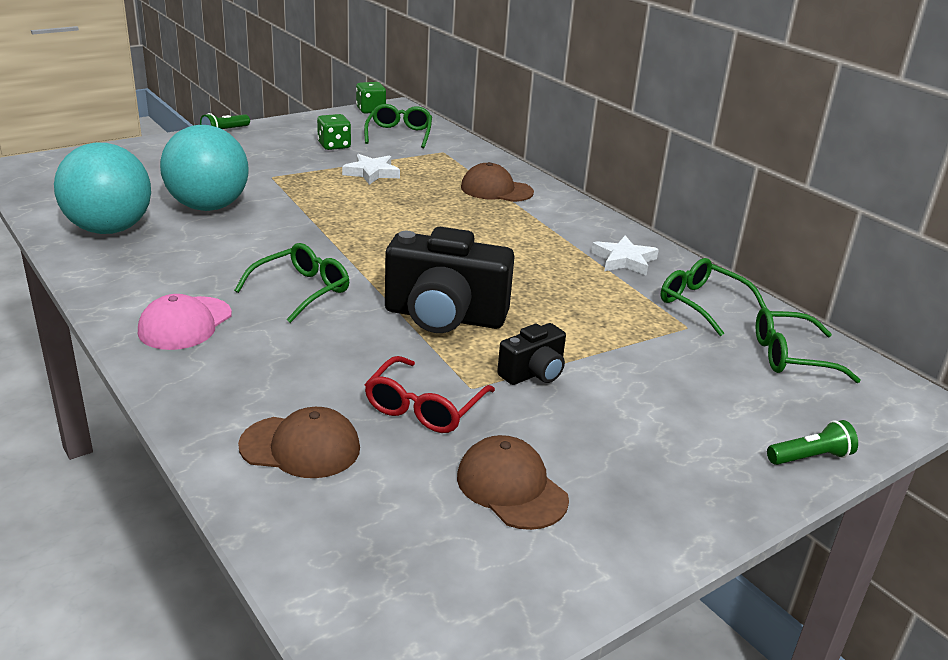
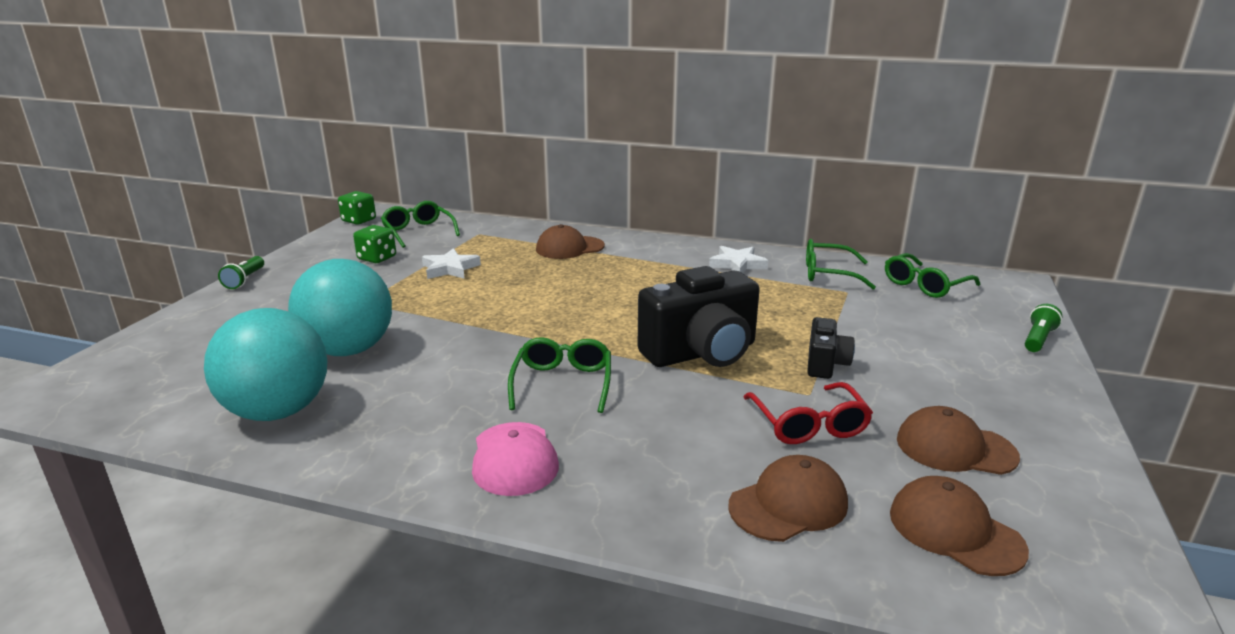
camera: 35 degrees left, 5 degrees down
none -> brown cap [890,476,1029,576]

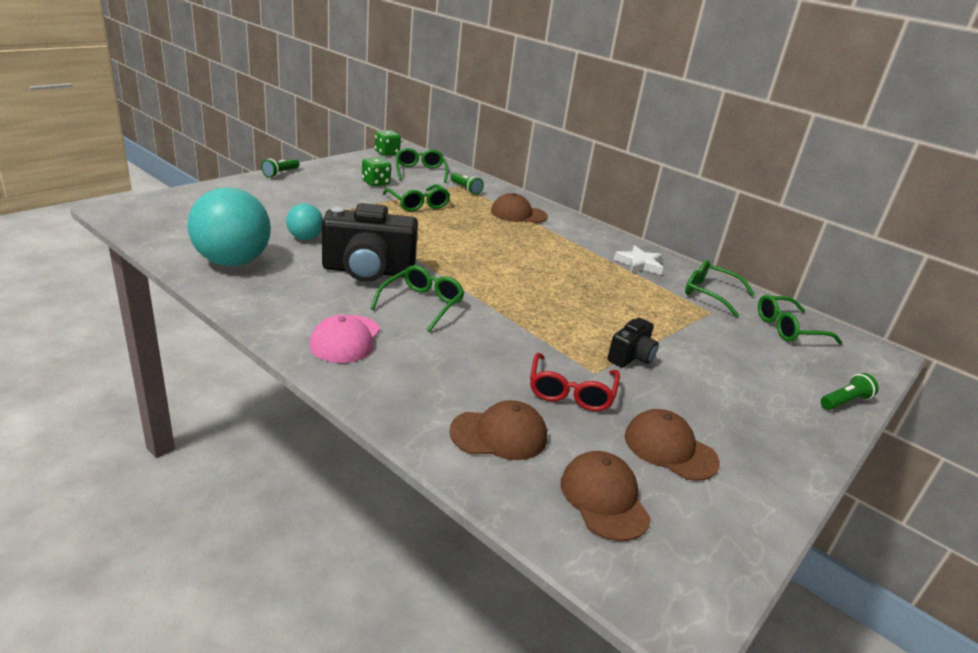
camera: 20 degrees right, 5 degrees up
turquoise ball [288,259,392,356] -> turquoise ball [286,203,323,240], size x0.52
white star [422,248,481,279] -> green glasses [383,184,450,211]
black camera [638,266,760,367] -> black camera moved to [322,203,418,282]
none -> green flashlight [451,173,484,195]

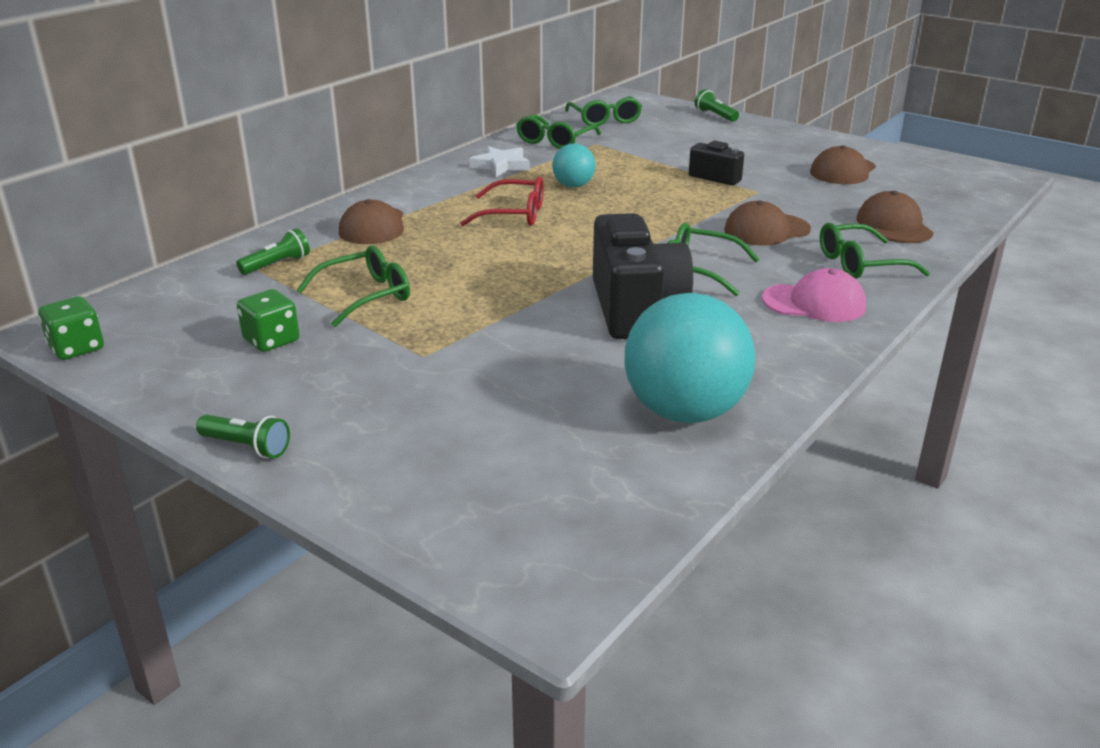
camera: 90 degrees left, 0 degrees up
turquoise ball [286,203,323,240] -> turquoise ball moved to [552,144,596,188]
green glasses [396,148,448,183] -> green glasses moved to [820,223,930,279]
red glasses [530,353,620,411] -> red glasses moved to [460,176,544,226]
brown cap [561,451,651,541] -> brown cap moved to [724,200,811,245]

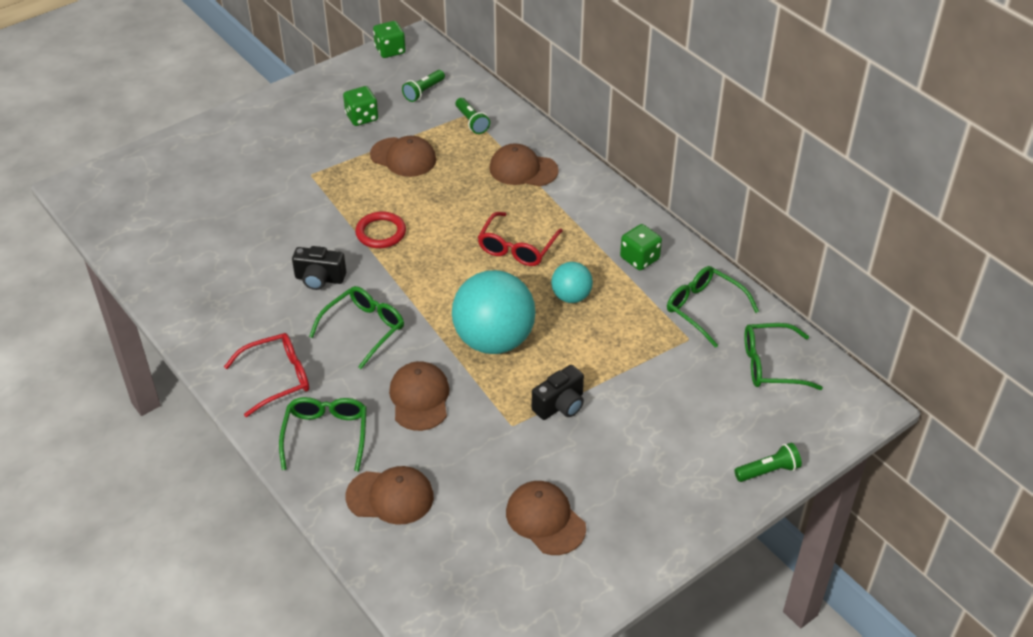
camera: 105 degrees right, 15 degrees up
green flashlight [196,415,290,458] -> green flashlight moved to [402,70,445,102]
green glasses [297,246,410,327] -> brown cap [370,136,436,177]
white star [469,146,530,177] -> green dice [620,224,662,270]
black camera [593,213,693,339] -> black camera [292,246,346,290], size x0.52
turquoise ball [625,293,756,423] -> turquoise ball moved to [452,270,535,354]
pink cap [762,268,866,322] -> red glasses [224,333,309,417]
none -> red ring [355,212,406,248]

